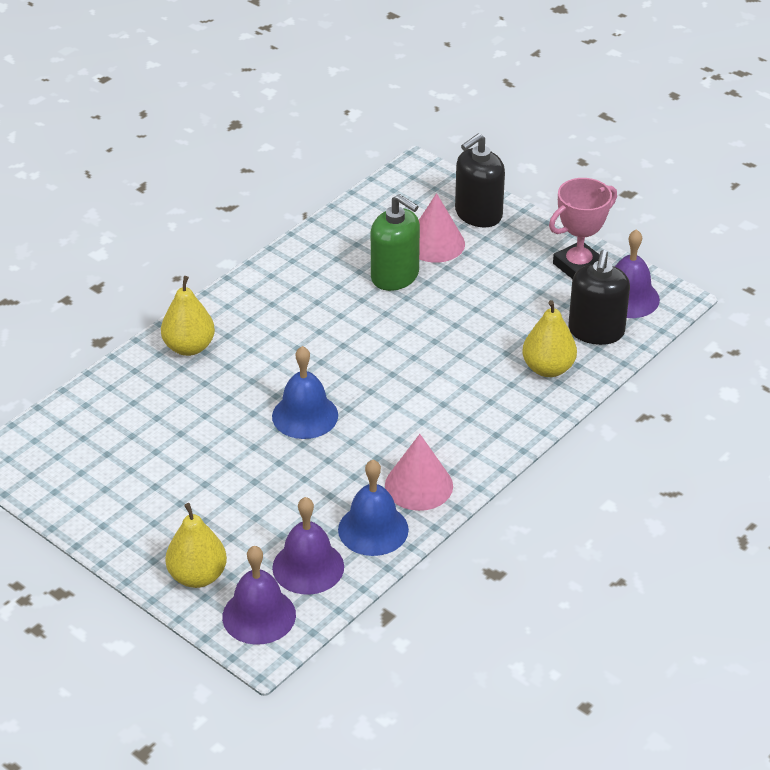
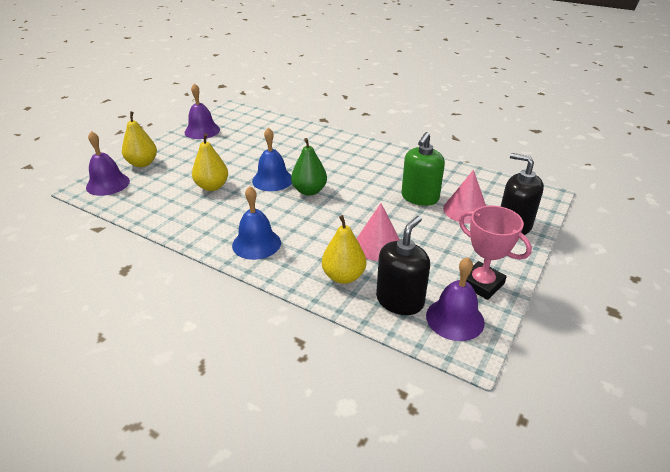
camera: 80 degrees right, 5 degrees down
yellow pear [161,276,215,356] -> yellow pear moved to [192,133,228,191]
purple bell [272,497,344,595] -> purple bell moved to [185,83,220,139]
blue bell [338,460,409,556] -> blue bell moved to [232,186,281,260]
pink cone [385,434,453,511] -> pink cone moved to [356,203,400,261]
black soap dispenser [568,250,630,345] -> black soap dispenser turned 120 degrees clockwise [376,216,430,315]
none -> green pear [291,138,327,196]

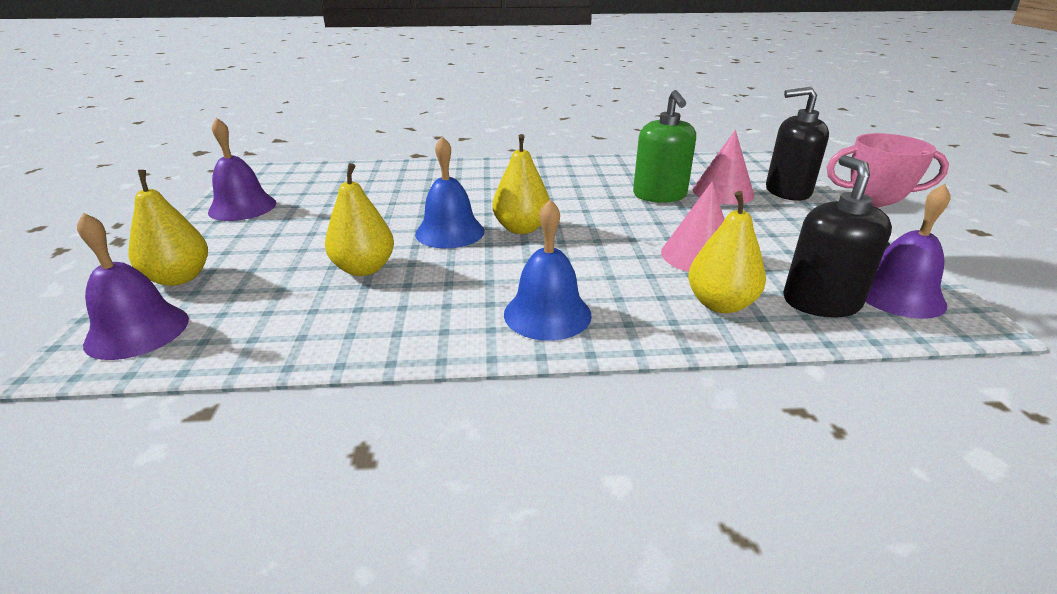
camera: 35 degrees left, 5 degrees down
green pear [291,138,327,196] -> yellow pear [493,134,550,234]

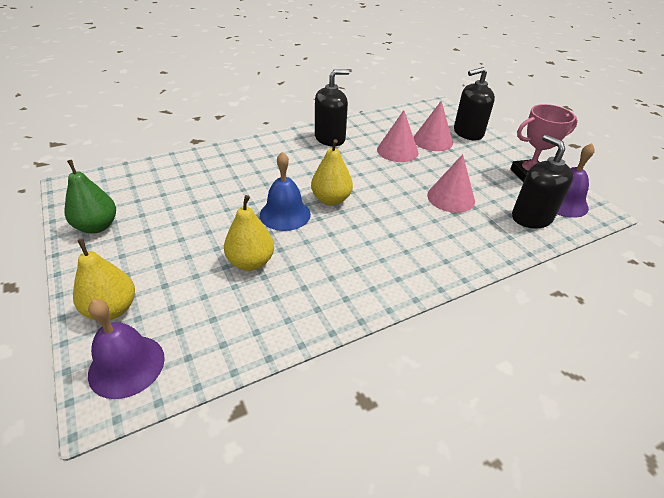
camera: 25 degrees left, 10 degrees up
purple bell [208,117,277,221] -> green pear [64,160,116,233]
blue bell [504,199,592,341] -> none
green soap dispenser [633,90,696,203] -> pink cone [377,110,418,162]
yellow pear [688,191,766,313] -> none
none -> black soap dispenser [315,70,349,146]

